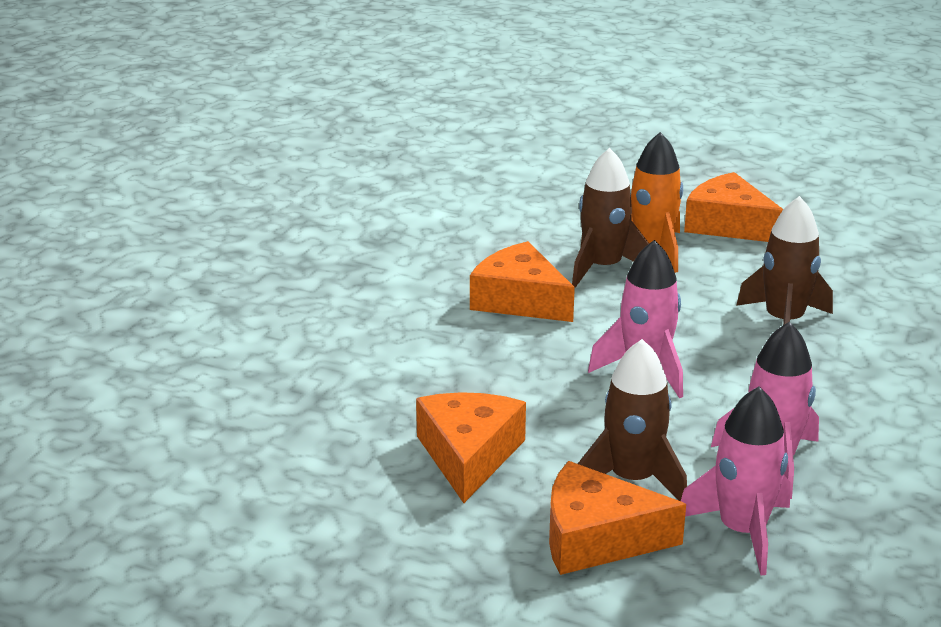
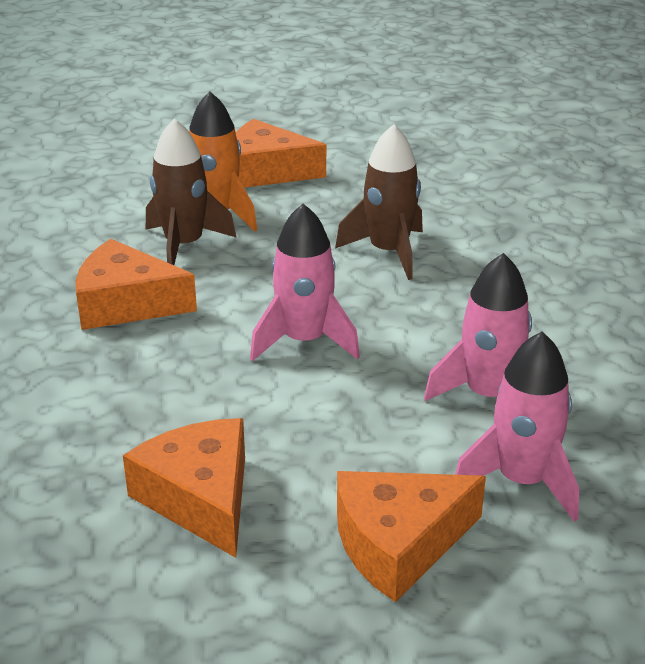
camera: 30 degrees left, 5 degrees up
brown rocket [578,339,687,501] -> none

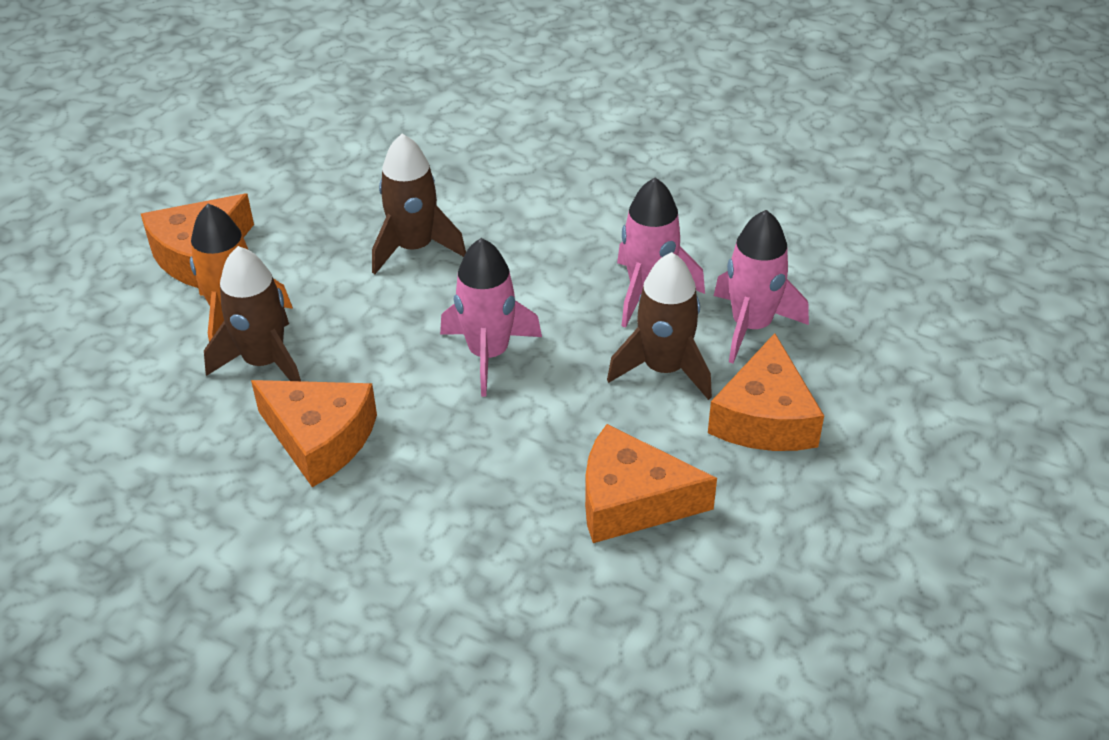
camera: 55 degrees left, 10 degrees up
orange cheese [76,239,197,330] -> orange cheese turned 105 degrees counterclockwise [251,380,377,487]
none -> brown rocket [607,252,712,400]

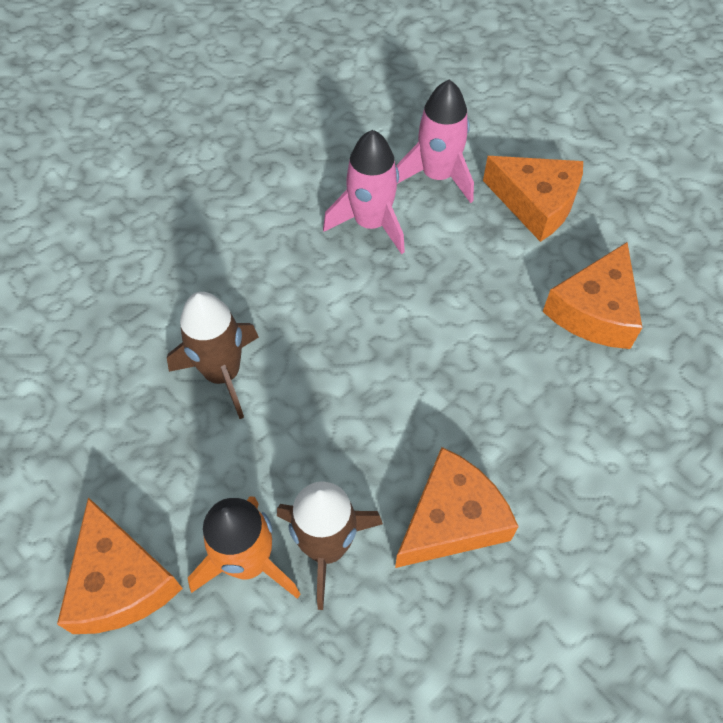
camera: 70 degrees left, 15 degrees up
pink rocket [440,238,542,397] -> none
brown rocket [607,252,712,400] -> none

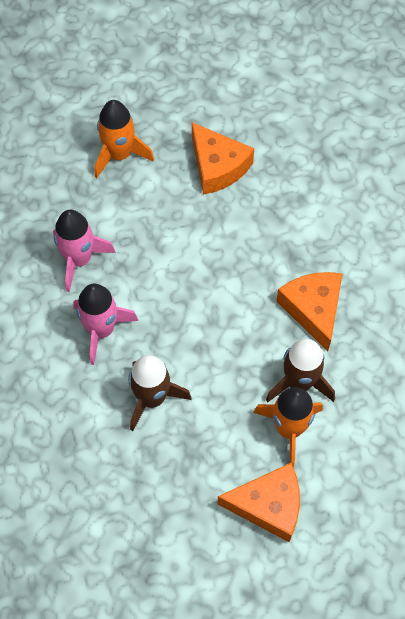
camera: 65 degrees left, 5 degrees up
pink rocket [396,80,474,203] -> pink rocket moved to [73,284,138,365]
orange cheese [483,156,583,242] -> orange rocket [95,100,154,178]

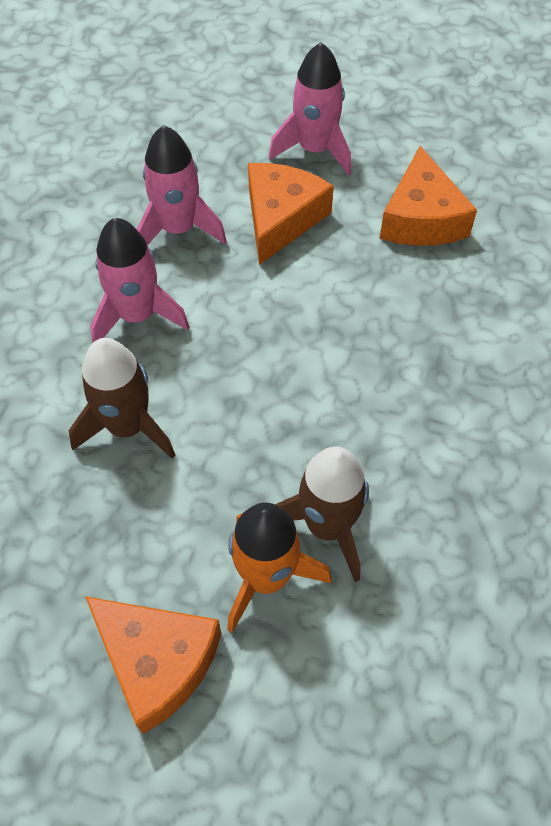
camera: 35 degrees right, 5 degrees down
orange rocket [95,100,154,178] -> pink rocket [269,42,351,176]
orange cheese [276,272,343,351] -> orange cheese moved to [248,163,334,265]

